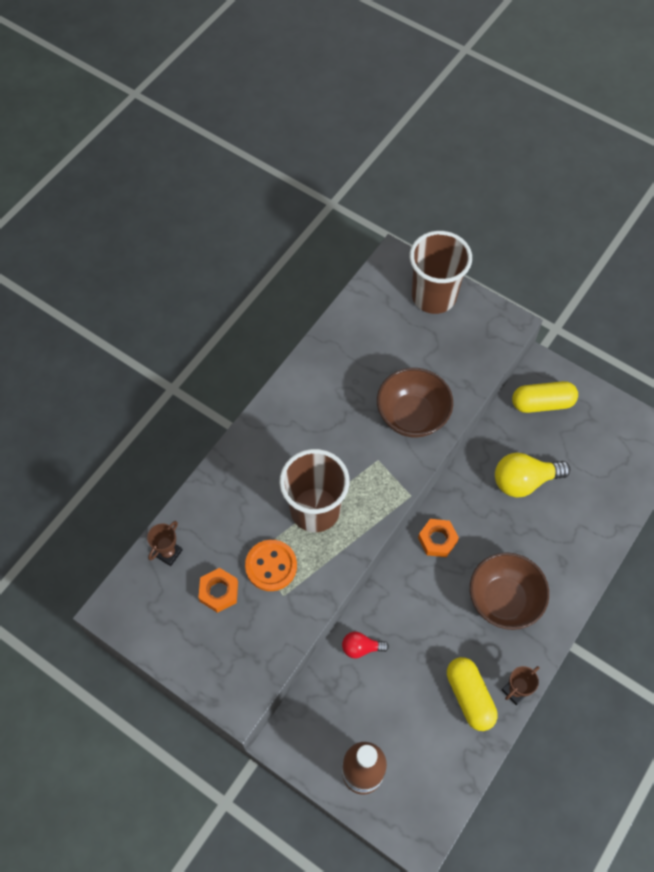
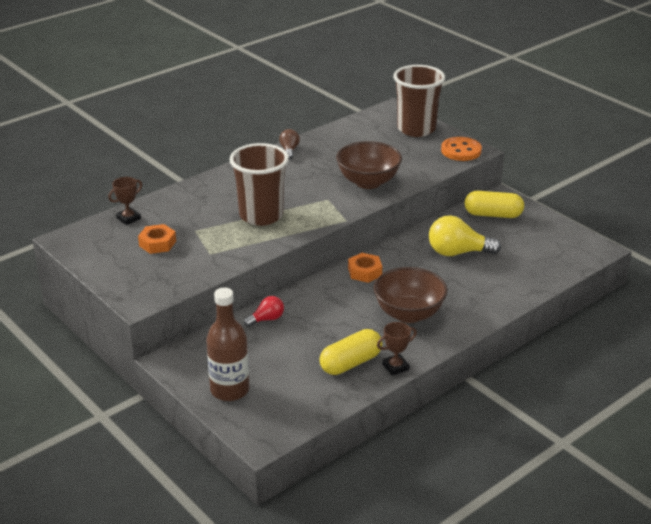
camera: 15 degrees right, 30 degrees down
orange button [245,540,297,591] -> orange button moved to [441,137,482,161]
red light bulb [342,632,389,659] -> red light bulb turned 135 degrees clockwise [244,296,284,327]
yellow capsule [447,657,497,731] -> yellow capsule turned 60 degrees clockwise [319,329,382,375]
none -> brown light bulb [279,129,300,160]

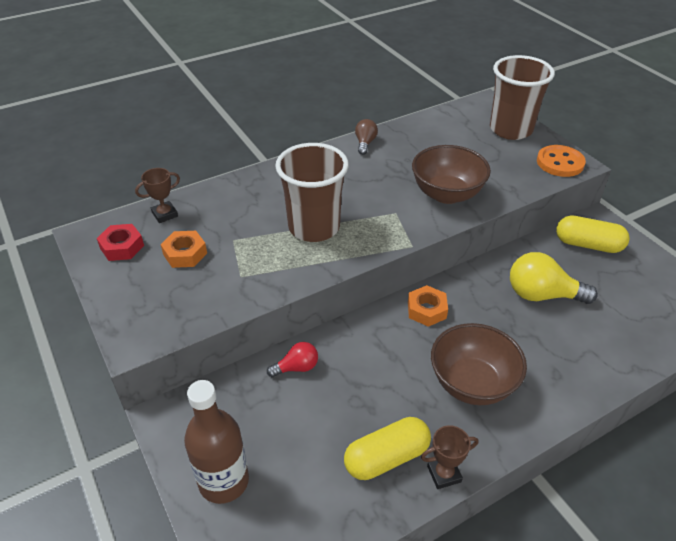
camera: 10 degrees right, 10 degrees up
none -> red nut [97,224,144,261]

